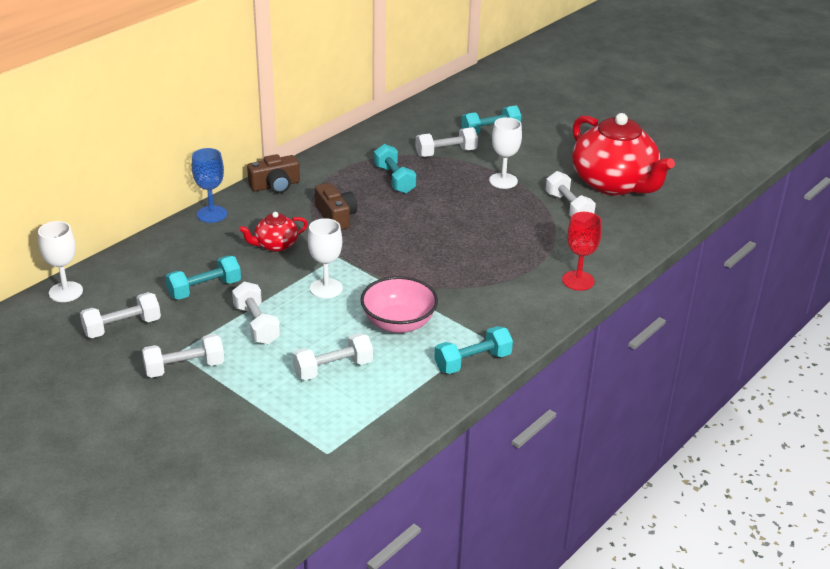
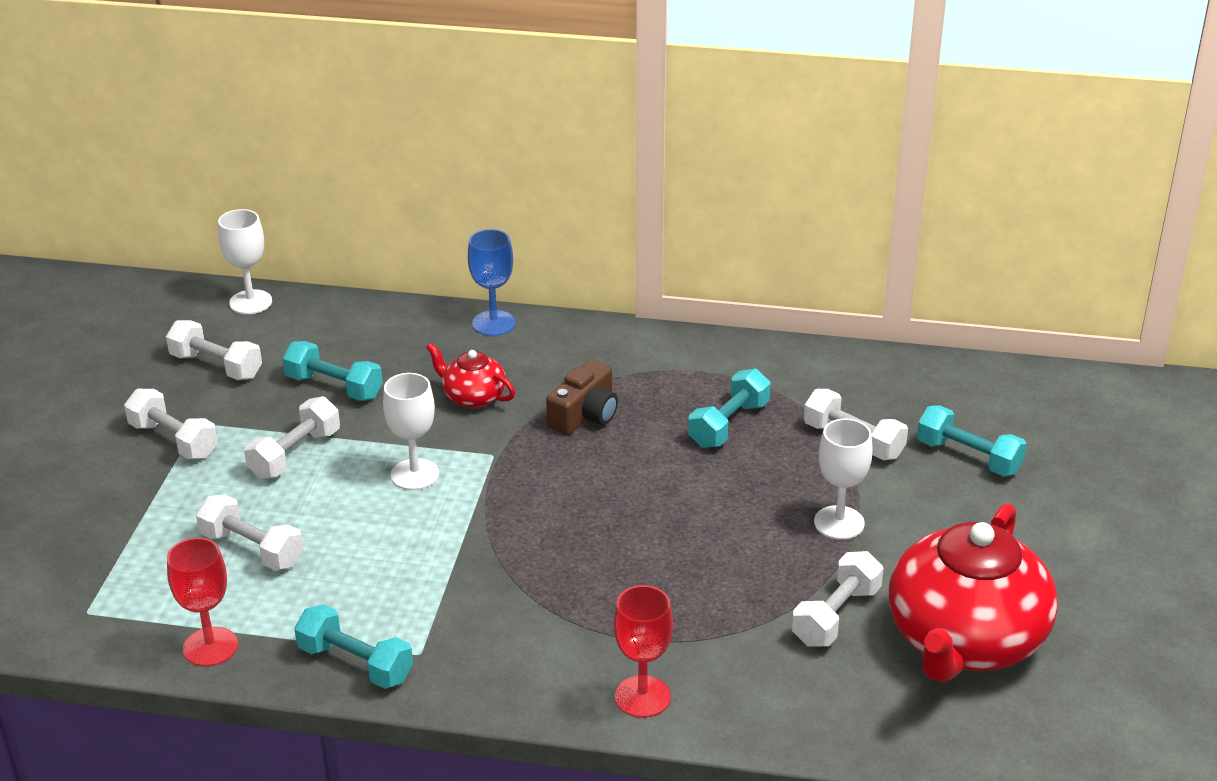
camera: 60 degrees right, 0 degrees up
brown camera [247,154,300,193] -> none
pink bowl [360,276,438,333] -> none
none -> red goblet [167,538,238,667]

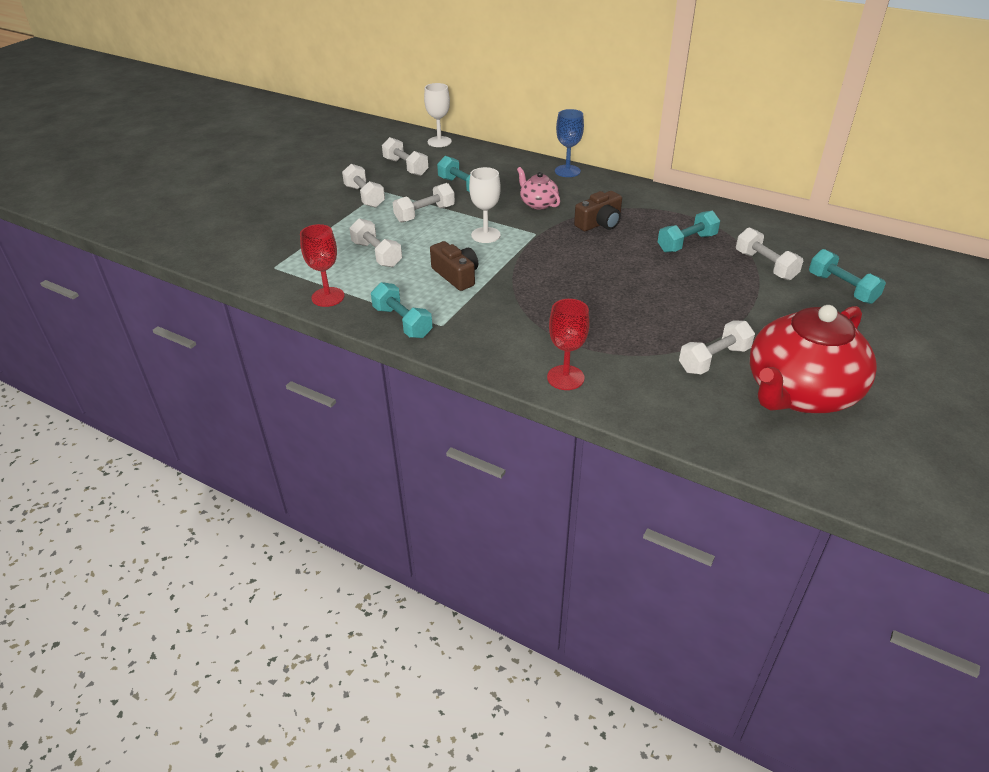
camera: 20 degrees right, 5 degrees up
red teapot [426,343,515,408] -> pink teapot [517,167,560,210]
white goblet [814,418,872,540] -> none
none -> brown camera [430,241,478,291]

